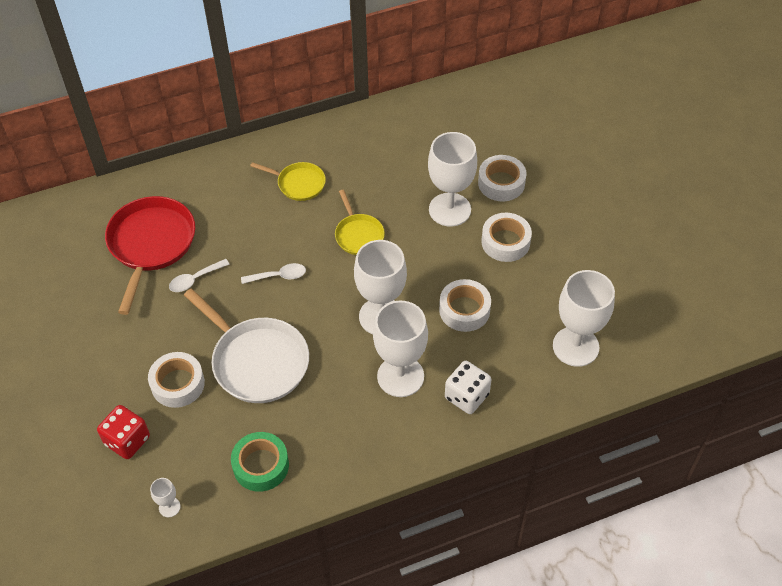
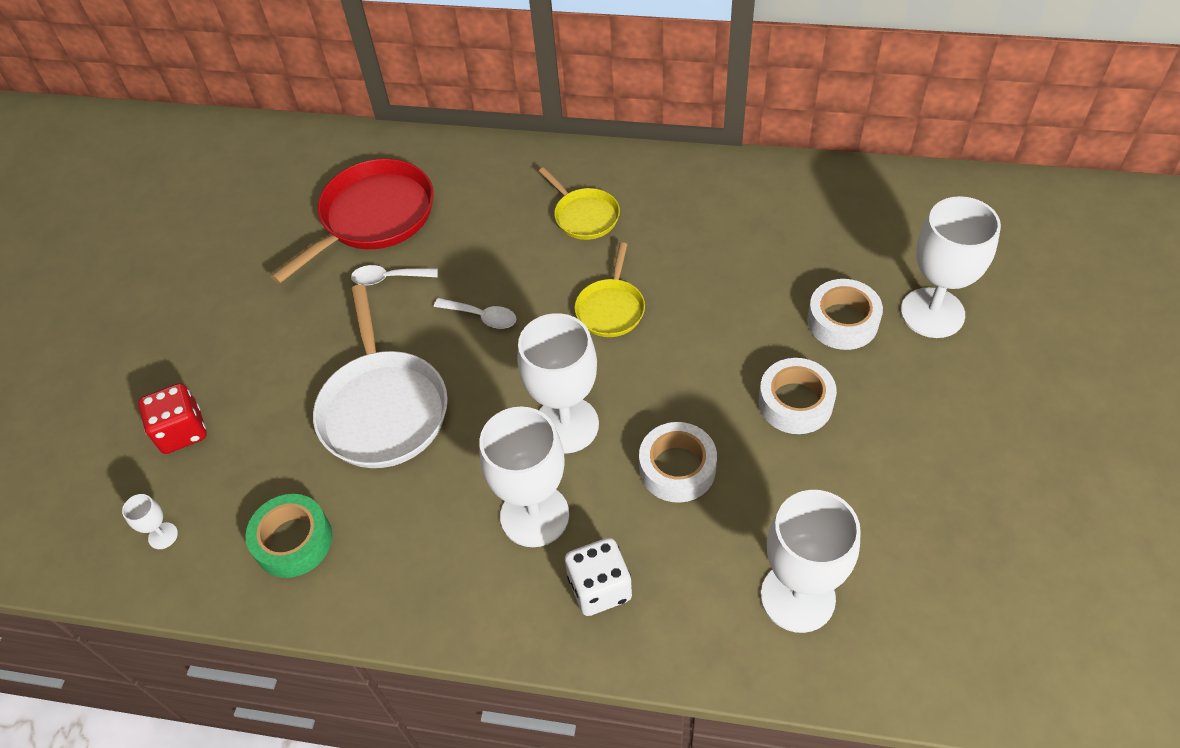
camera: 35 degrees right, 0 degrees up
white tape [148,352,205,408] -> none
white goblet [428,132,477,227] -> white goblet moved to [901,196,1001,338]

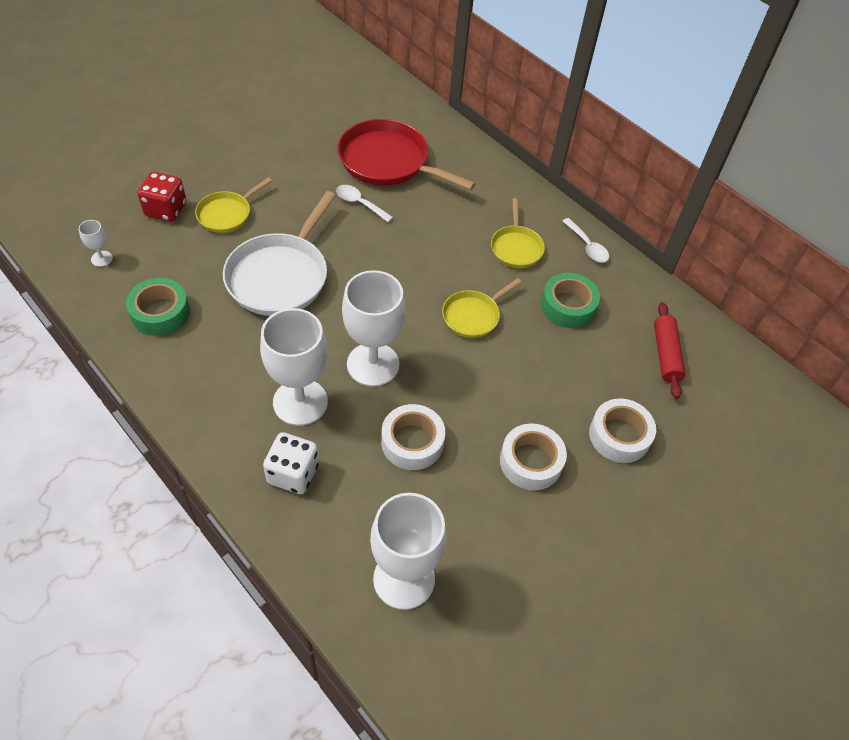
camera: 30 degrees right, 0 degrees up
red pan [271,159,434,284] -> red pan turned 135 degrees counterclockwise [338,119,476,190]
white spoon [434,298,516,329] -> white spoon moved to [563,218,609,263]
white goblet [901,196,1001,338] -> none
none -> yellow pan [195,177,272,233]
none -> green tape [541,273,600,328]
none -> red rolling pin [654,302,686,399]

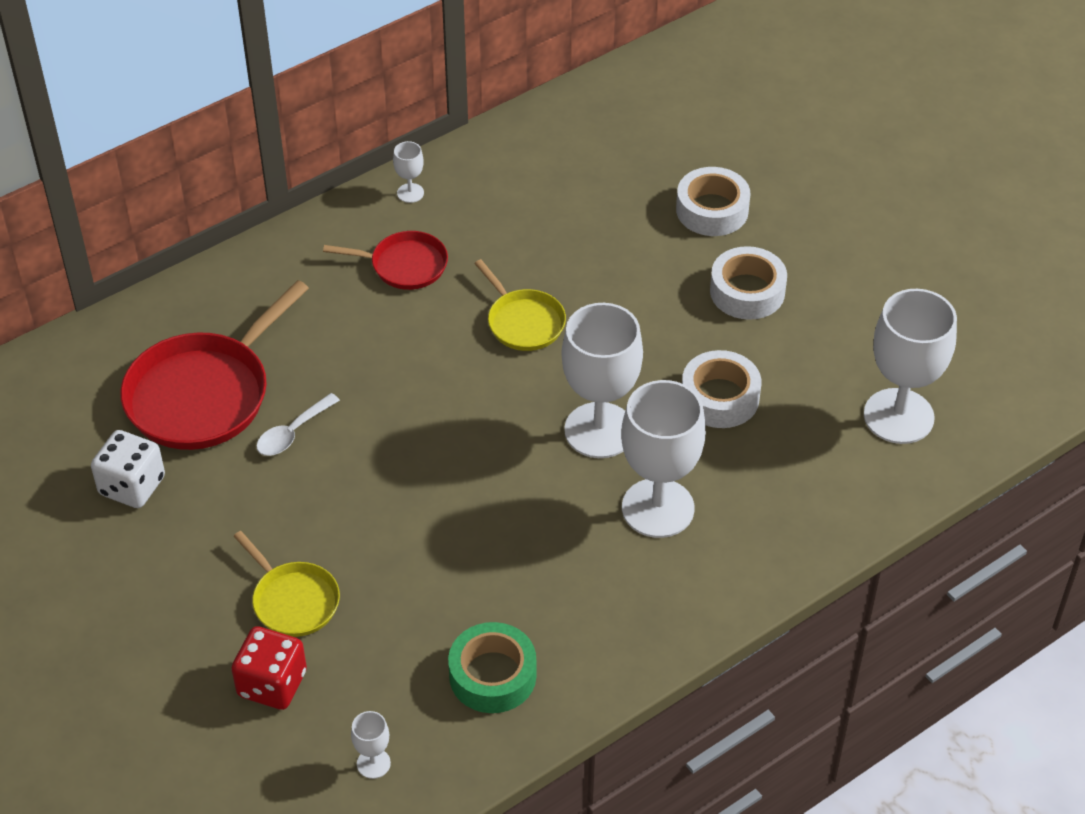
camera: 80 degrees left, 5 degrees down
white pan [223,191,336,316] -> none
white dice [263,432,319,494] -> white dice moved to [91,430,165,508]
yellow pan [491,198,545,268] -> red pan [323,231,448,290]
green tape [541,273,600,328] -> none
white spoon [563,218,609,263] -> white goblet [393,141,424,203]
red rolling pin [654,302,686,399] -> none

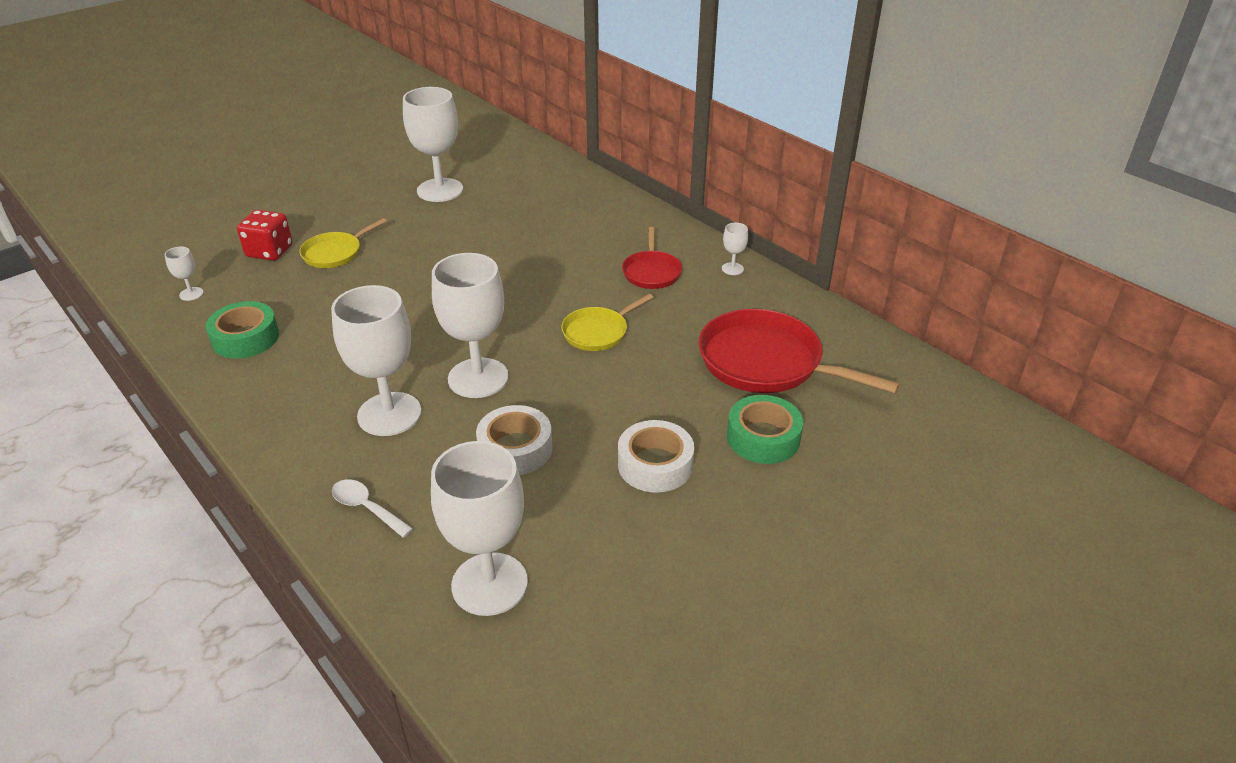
camera: 85 degrees right, 10 degrees down
white dice [91,430,165,508] -> white goblet [403,87,463,202]
red pan [120,280,309,450] -> red pan moved to [698,309,900,394]
white spoon [256,393,340,456] -> white spoon moved to [332,479,413,538]
white tape [676,167,751,236] -> green tape [727,395,803,464]

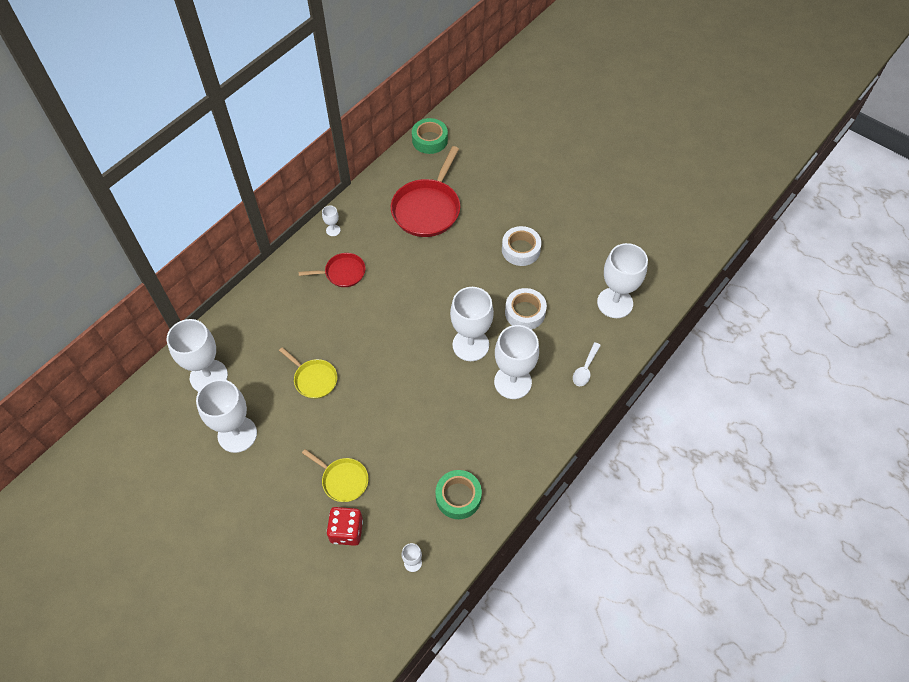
camera: 100 degrees left, 20 degrees up
yellow pan [561,294,653,351] -> yellow pan moved to [279,347,337,399]
green tape [727,395,803,464] -> green tape moved to [412,118,448,154]
none -> white goblet [167,319,228,392]

